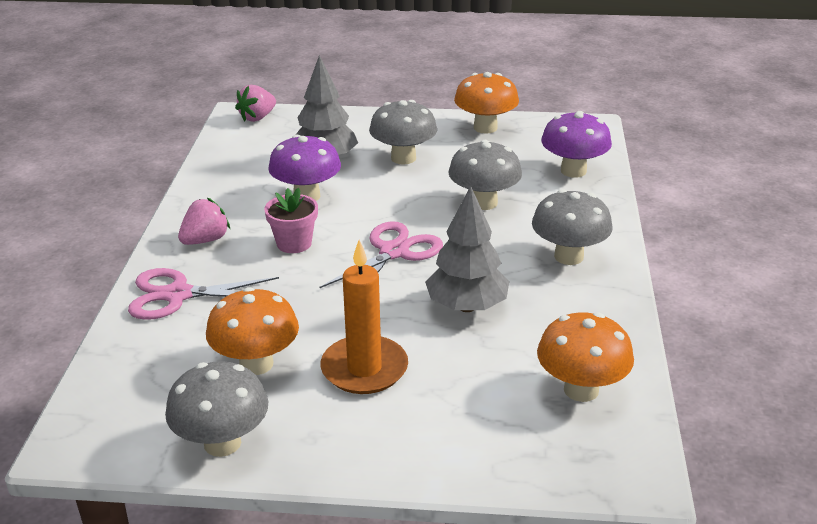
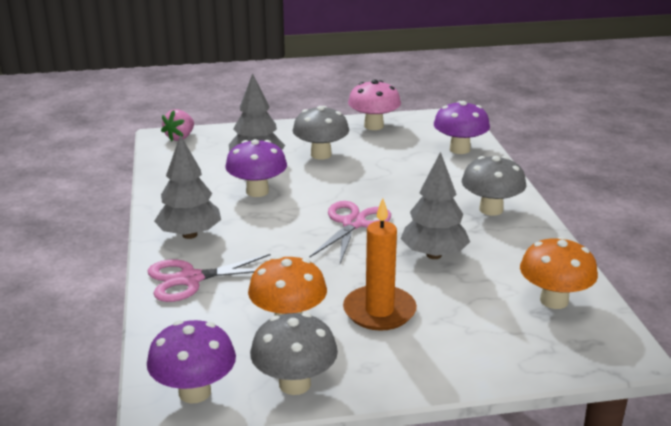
camera: 15 degrees left, 5 degrees down
pink strawberry [178,198,230,245] -> grey tree [154,135,221,239]
pink flower pot [264,188,318,253] -> none
grey mushroom [448,140,522,210] -> none
orange mushroom [454,72,519,134] -> pink mushroom [348,80,401,130]
none -> purple mushroom [147,320,236,404]

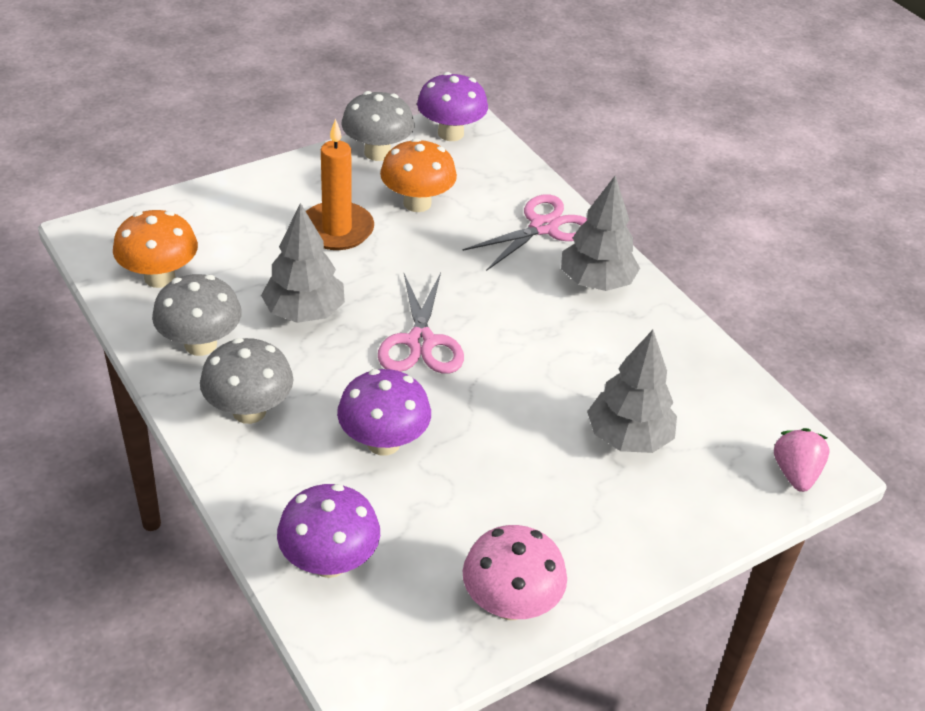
camera: 155 degrees right, 15 degrees up
purple mushroom [225,139,287,197] -> purple mushroom moved to [337,369,431,455]
grey mushroom [293,106,349,160] -> grey mushroom moved to [152,274,242,356]

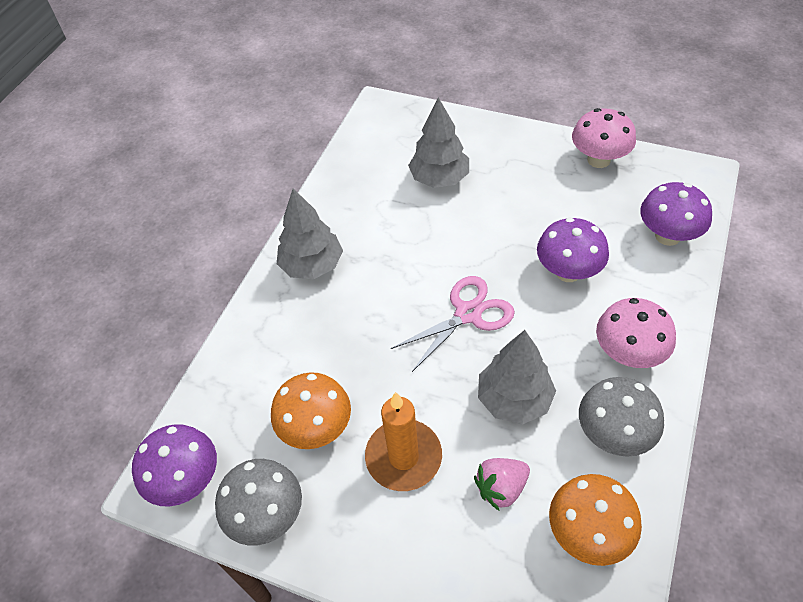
camera: 120 degrees left, 10 degrees up
grey mushroom [200,338,294,424] -> pink mushroom [596,298,676,368]
pink scissors [463,194,587,271] -> none
pink strawberry [774,428,829,492] -> pink strawberry moved to [474,458,530,510]

